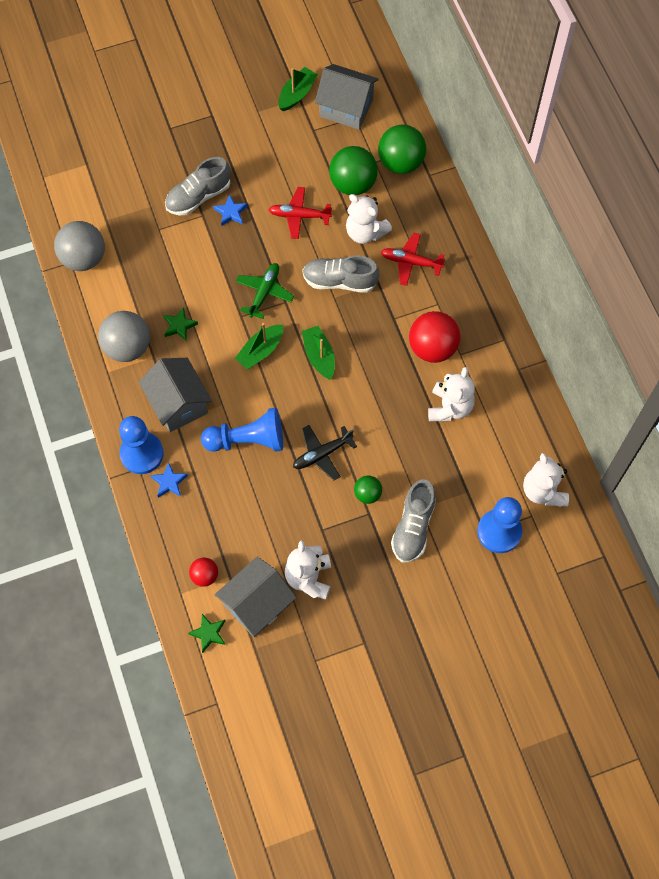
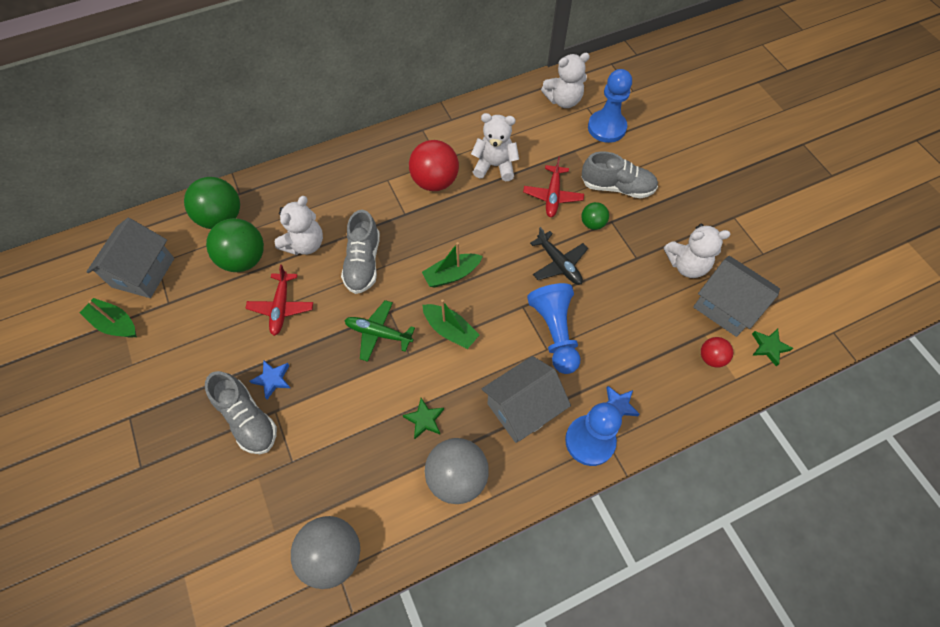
camera: 95 degrees left, 5 degrees down
red plane [381,233,445,286] -> red plane moved to [523,156,584,217]

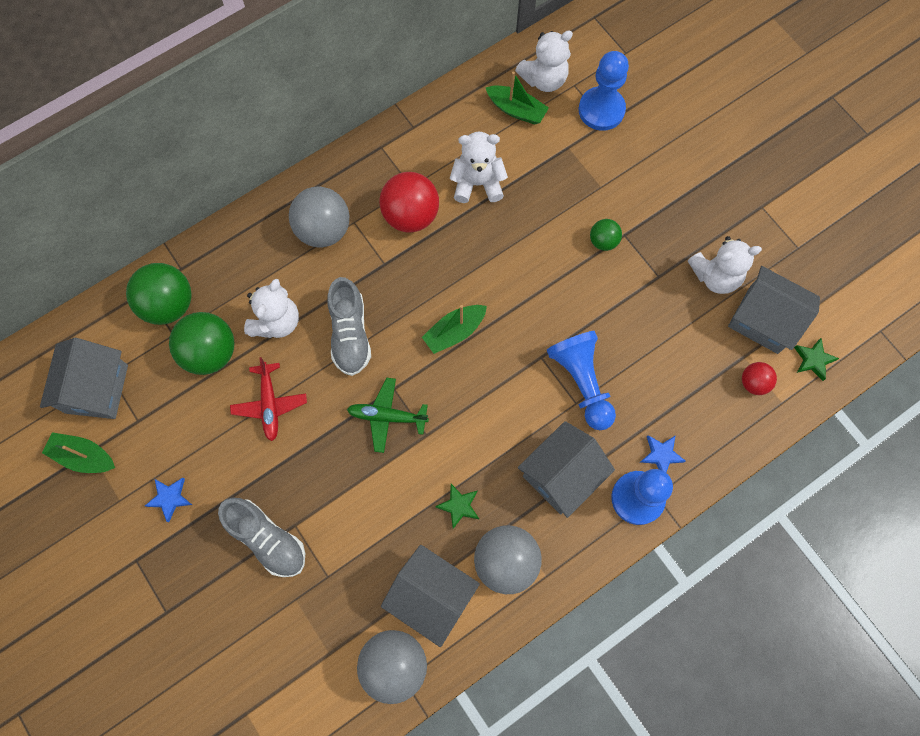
camera: 10 degrees left, 10 degrees up
blue star [250,360,290,399] -> blue star moved to [145,478,192,522]
green boat [423,299,479,349] -> green boat moved to [485,72,549,125]
red plane [523,156,584,217] -> none
black plane [530,227,588,285] -> none
grey shoe [582,151,658,198] -> none
none -> grey ball [289,187,349,247]
none -> grey house [381,545,480,647]

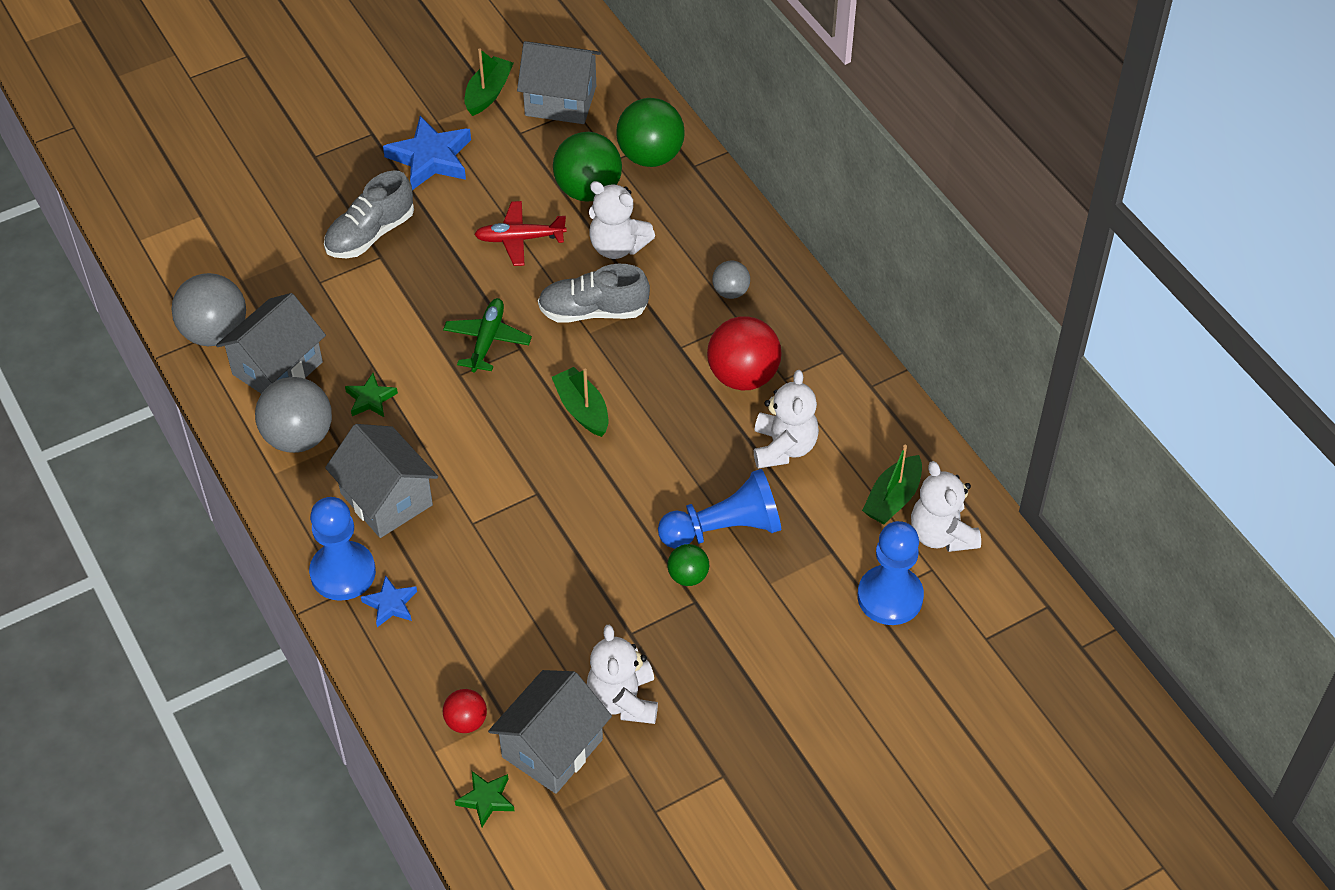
camera: 95 degrees right, 20 degrees down
blue star [145,478,192,522] -> blue star [383,116,471,190], size x1.86
grey ball [289,187,349,247] -> grey ball [712,261,750,299], size x0.53
blue pawn [547,331,616,430] -> blue pawn moved to [658,469,781,549]

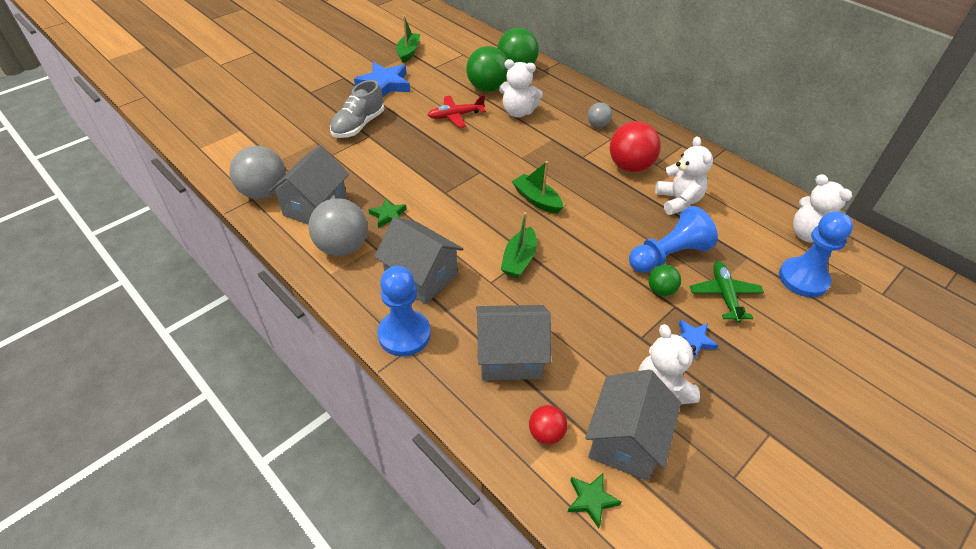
camera: 15 degrees left, 5 degrees down
blue star [361,575,417,627] -> blue star moved to [679,320,719,360]
green plane [443,298,532,372] -> green plane moved to [690,261,764,323]
grey house [517,41,601,124] -> grey house moved to [476,305,551,381]
grey shoe [538,264,650,323] -> none
green boat [862,445,922,524] -> green boat moved to [501,212,537,278]

